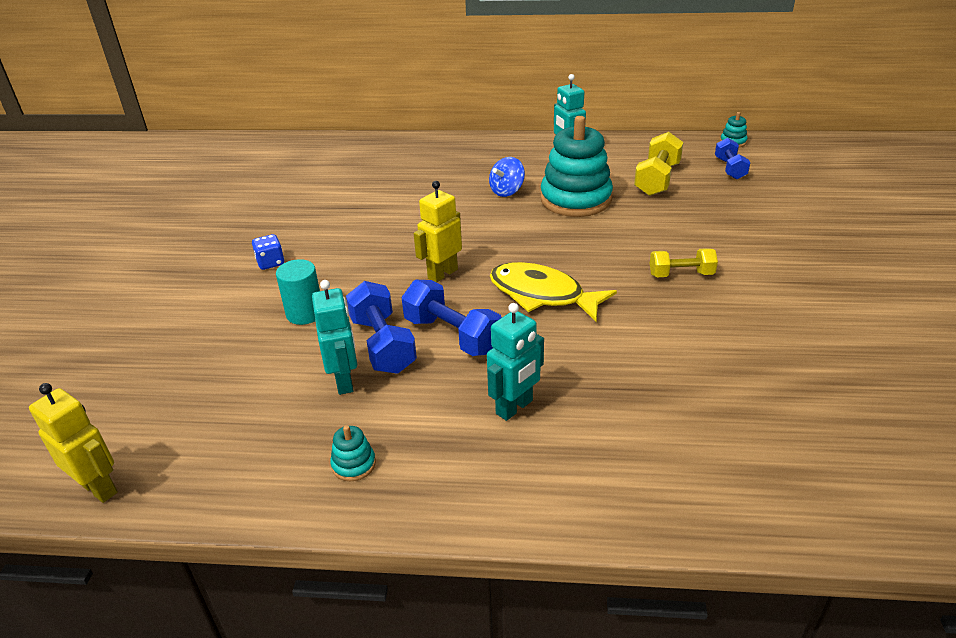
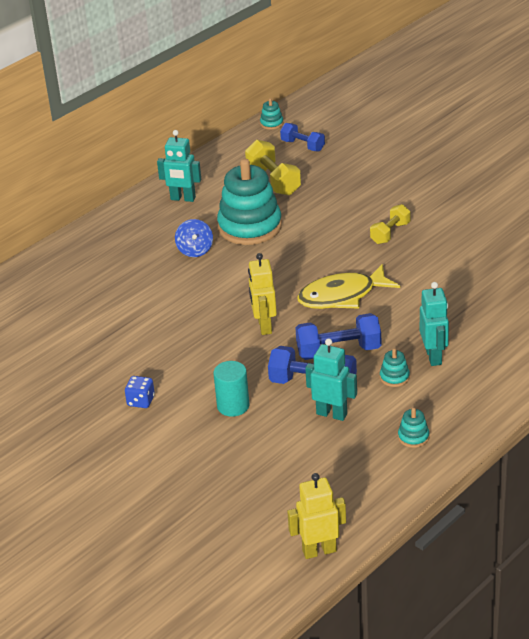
camera: 50 degrees left, 0 degrees up
none -> turquoise stacking toy [380,348,410,387]

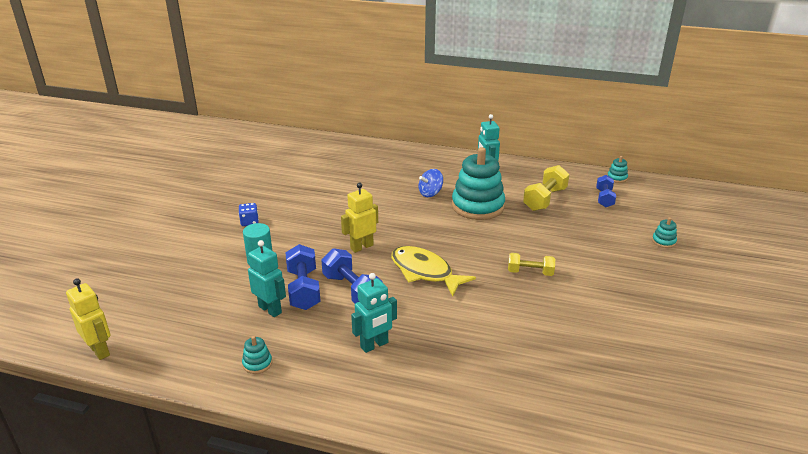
camera: 60 degrees right, 5 degrees down
turquoise robot [305,338,357,421] -> turquoise robot turned 45 degrees counterclockwise [248,240,286,317]
turquoise stacking toy [380,348,410,387] -> turquoise stacking toy moved to [652,217,677,248]

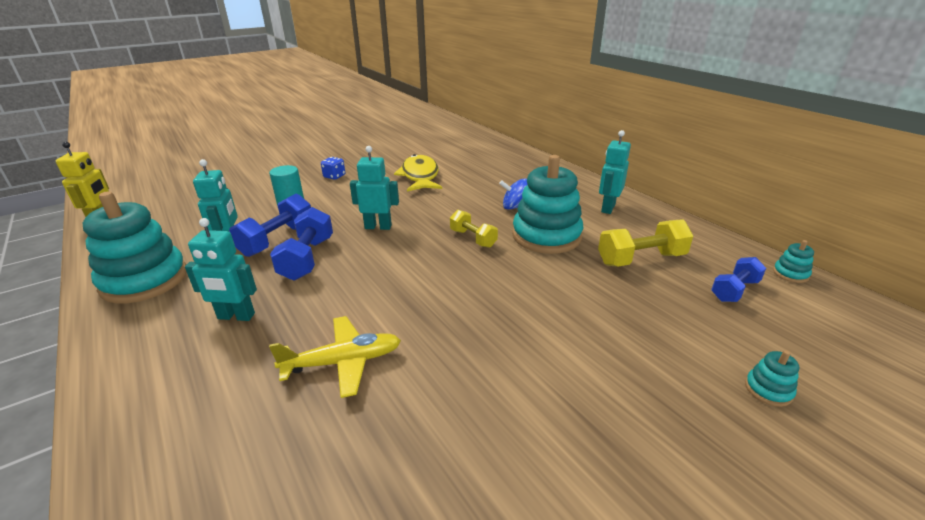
camera: 40 degrees right, 0 degrees up
turquoise stacking toy [242,336,272,374] -> turquoise stacking toy [83,192,186,303], size x2.48
yellow robot [341,183,378,253] -> turquoise robot [350,146,399,230]
yellow fish [391,246,476,297] -> yellow fish moved to [394,154,442,192]
yellow dumbbell [508,253,555,276] -> yellow dumbbell moved to [450,210,498,248]
none -> yellow plane [269,316,401,398]

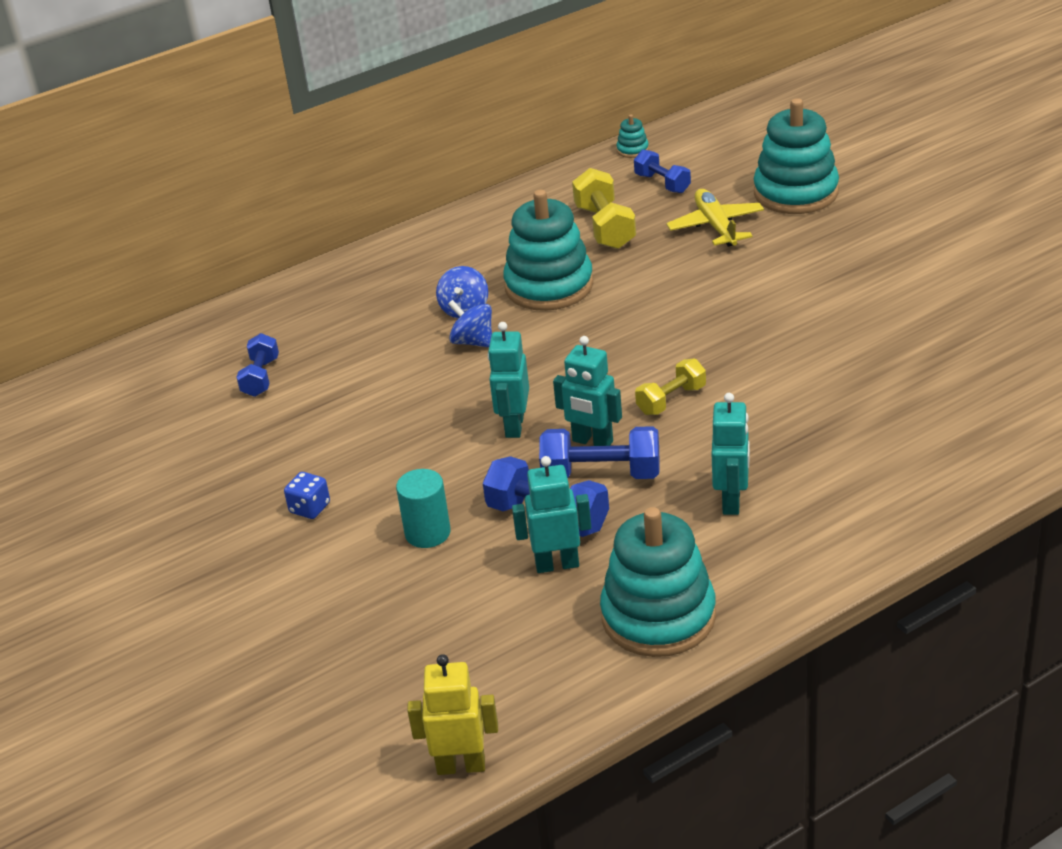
camera: 85 degrees left, 5 degrees up
yellow plane [269,316,401,398] -> yellow plane moved to [666,189,764,247]
yellow fish [394,154,442,192] -> none
yellow dumbbell [450,210,498,248] -> yellow dumbbell moved to [635,359,706,415]
turquoise robot [599,130,631,214] -> turquoise robot moved to [553,336,622,446]
turquoise stacking toy [745,350,799,407] -> turquoise stacking toy [753,98,839,214], size x2.48
none -> blue dumbbell [236,333,279,397]
none -> blue spinning top [448,300,492,348]

